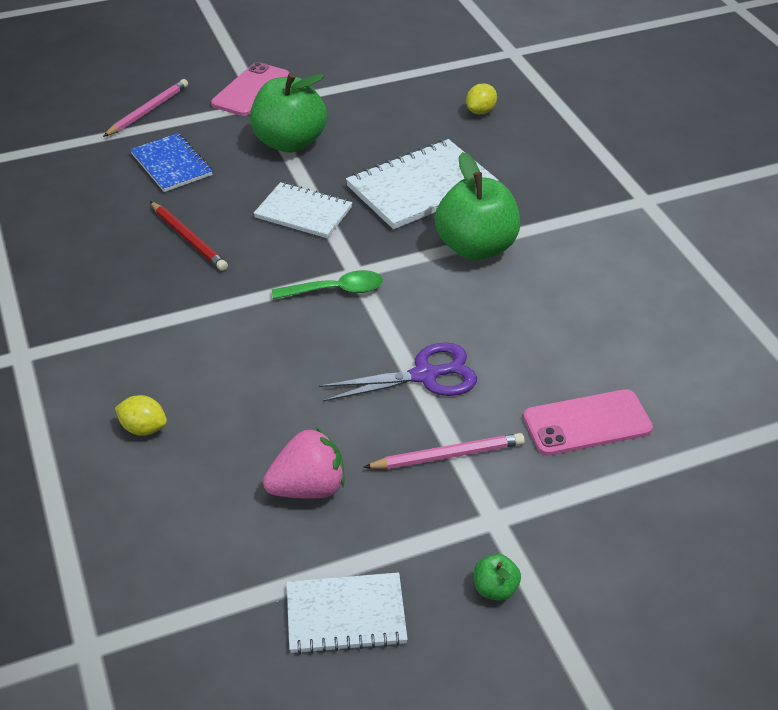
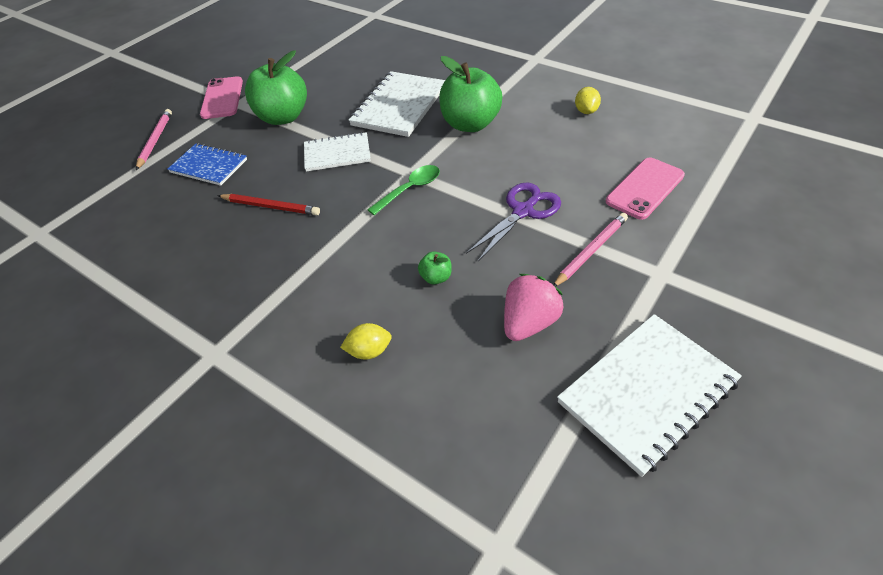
camera: 30 degrees left, 5 degrees up
white notebook [287,572,408,654] -> white notebook [557,314,742,477], size x1.57
yellow lemon [466,83,497,114] -> yellow lemon moved to [575,87,601,114]
green apple [474,554,521,601] -> green apple moved to [418,251,452,284]

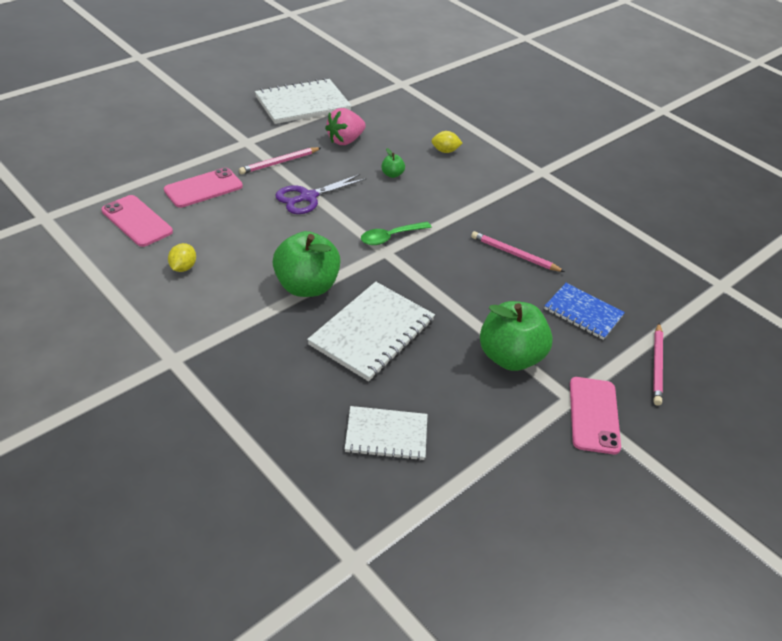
camera: 175 degrees left, 5 degrees down
red pencil [217,194,320,215] -> pink pencil [471,231,565,272]
white notebook [304,132,371,172] -> white notebook moved to [345,406,428,461]
none -> pink phone [101,195,173,247]

